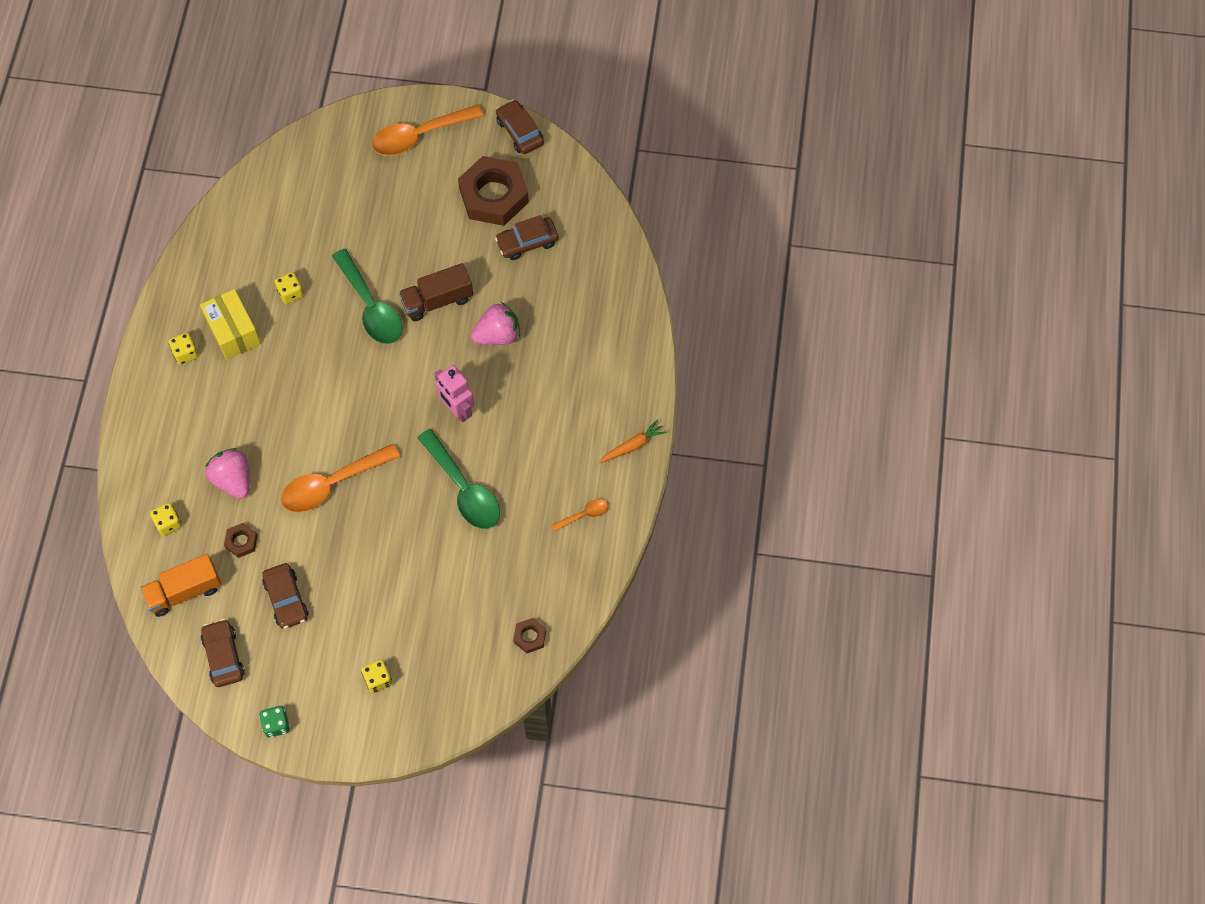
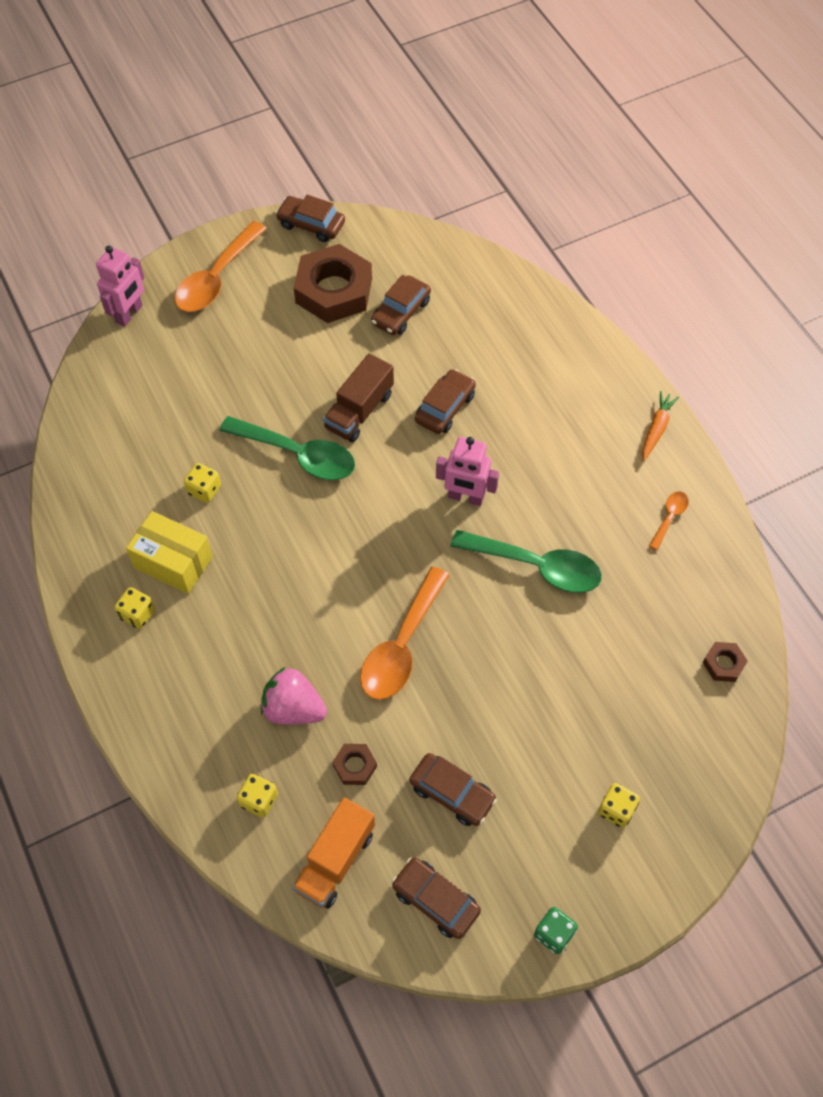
camera: 35 degrees left, 5 degrees down
pink strawberry [471,302,520,345] -> brown car [415,369,476,434]
none -> pink robot [96,246,145,327]

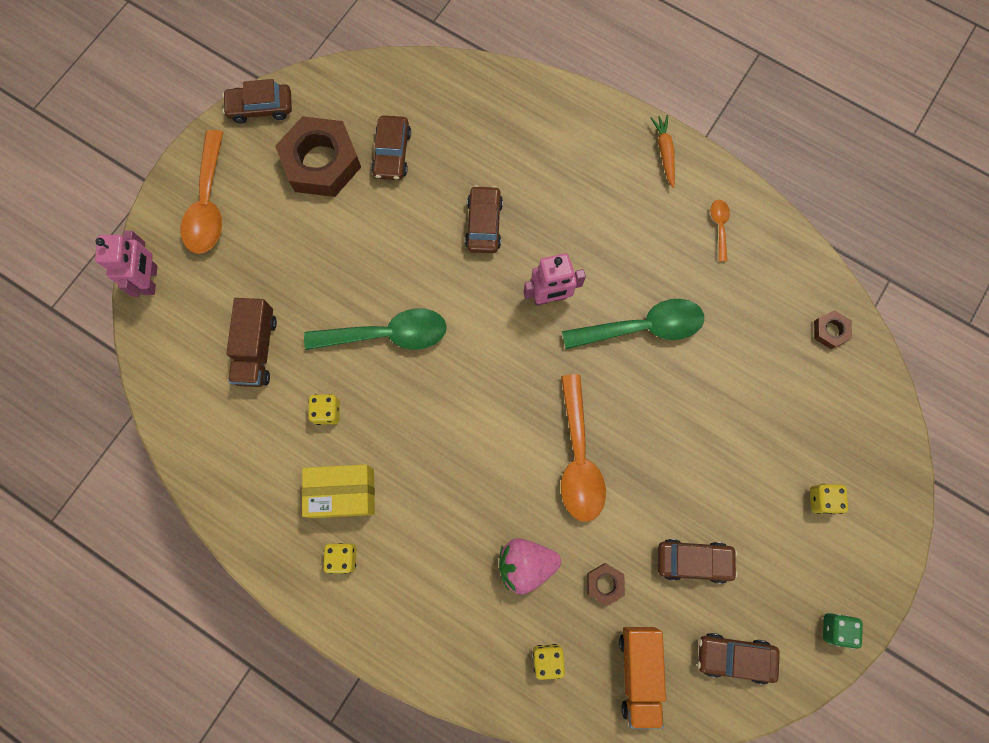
camera: 30 degrees left, 15 degrees up
brown truck [323,353,394,442] -> brown truck moved to [226,298,277,387]

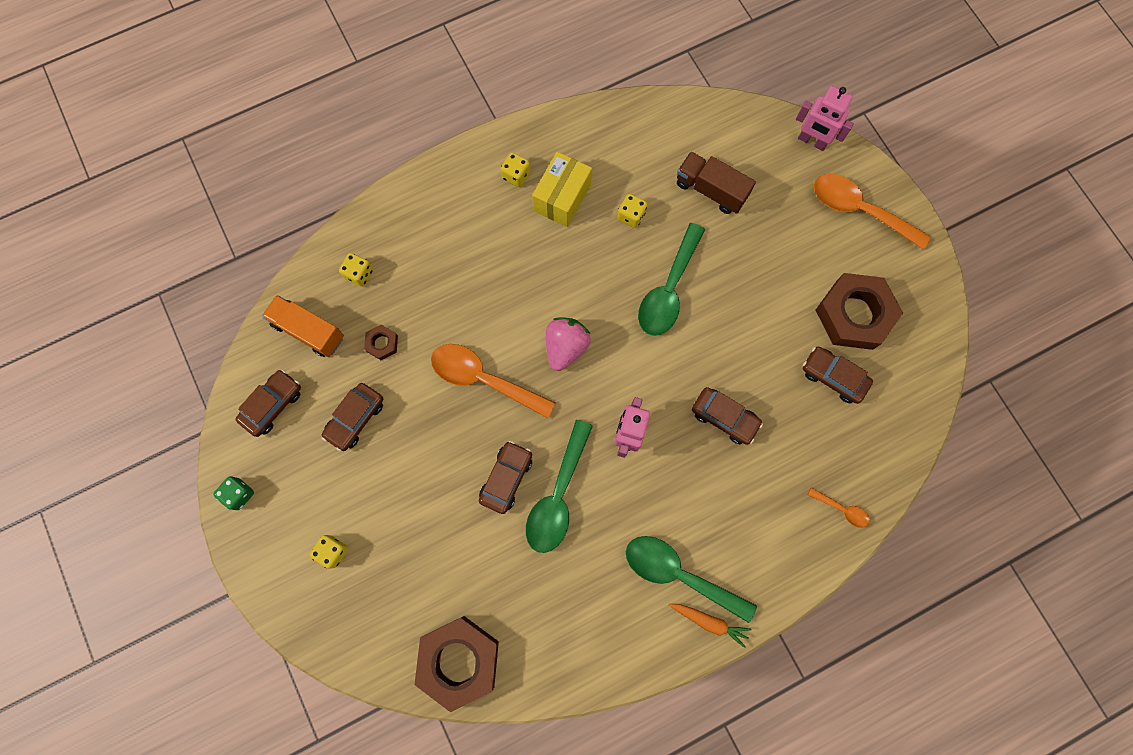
camera: 120 degrees right, 0 degrees up
brown car [222,79,292,124] -> brown car moved to [479,441,532,514]
pink strawberry [499,538,561,595] -> pink strawberry moved to [546,318,591,371]
orange spoon [711,200,730,262] -> orange spoon moved to [808,488,870,528]
brown nut [814,310,852,349] -> brown nut [414,616,499,712], size x2.28
none -> green spoon [626,536,757,623]

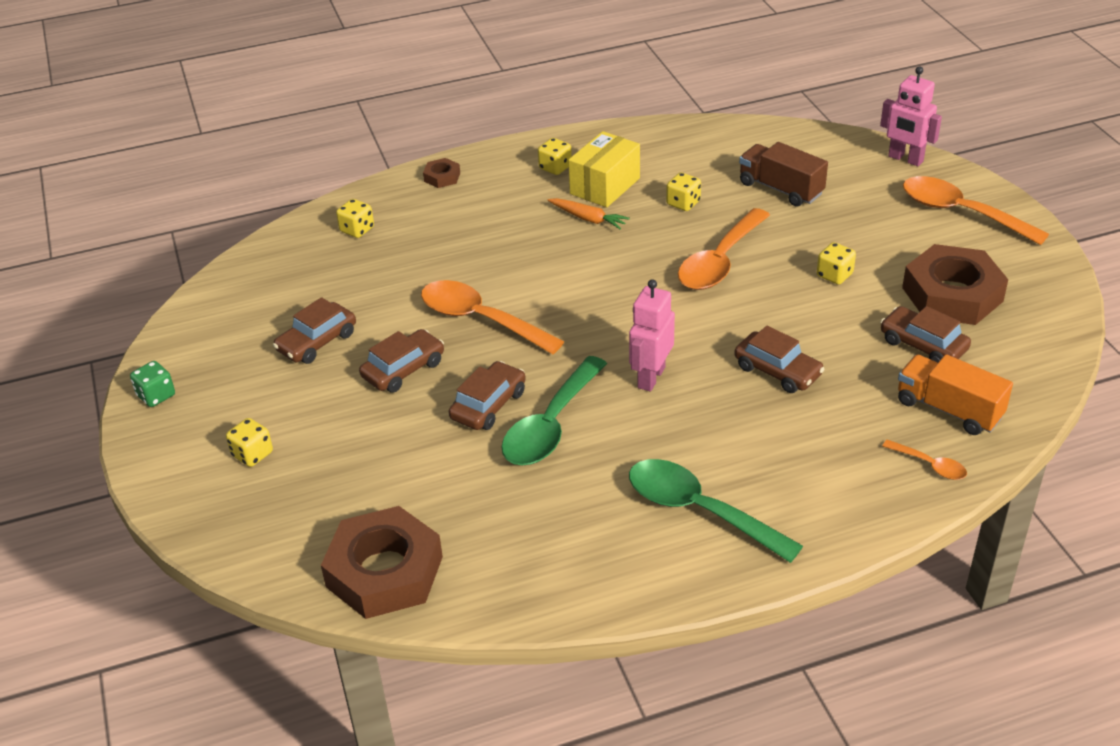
camera: 10 degrees right, 35 degrees down
brown car [235,370,301,437] -> brown car moved to [359,329,444,393]
orange truck [262,295,344,357] -> orange truck moved to [898,354,1013,435]
brown nut [364,324,398,360] -> brown nut moved to [423,158,460,188]
pink strawberry [546,318,591,371] -> none
green spoon [638,223,705,336] -> orange spoon [678,208,770,290]
orange carrot [669,604,752,648] -> orange carrot moved to [548,198,630,229]
none -> yellow dice [817,242,856,285]

